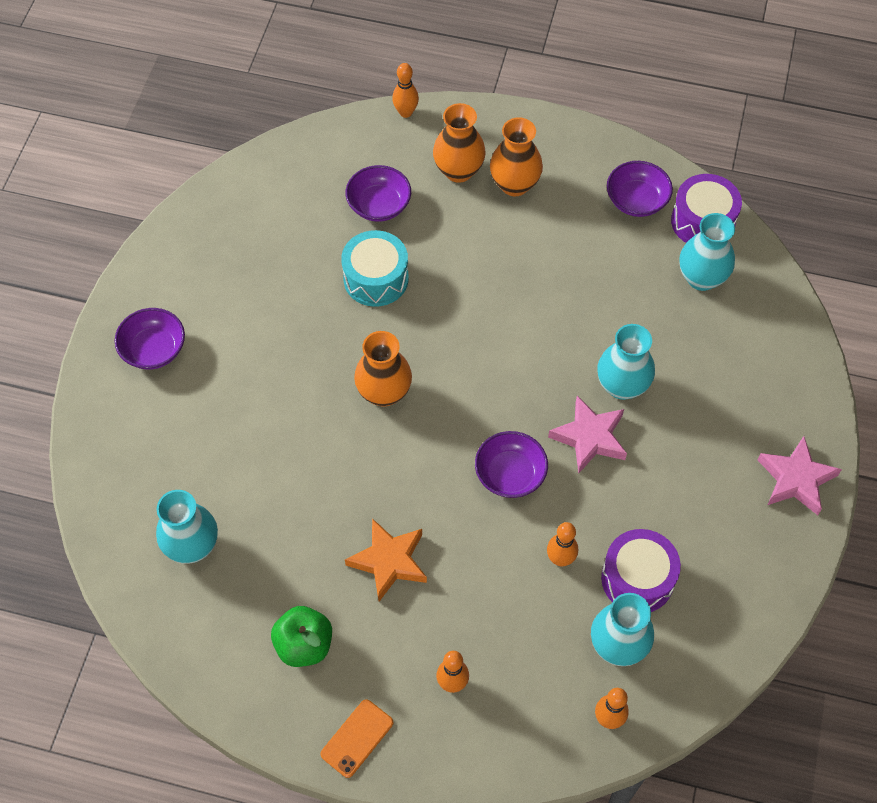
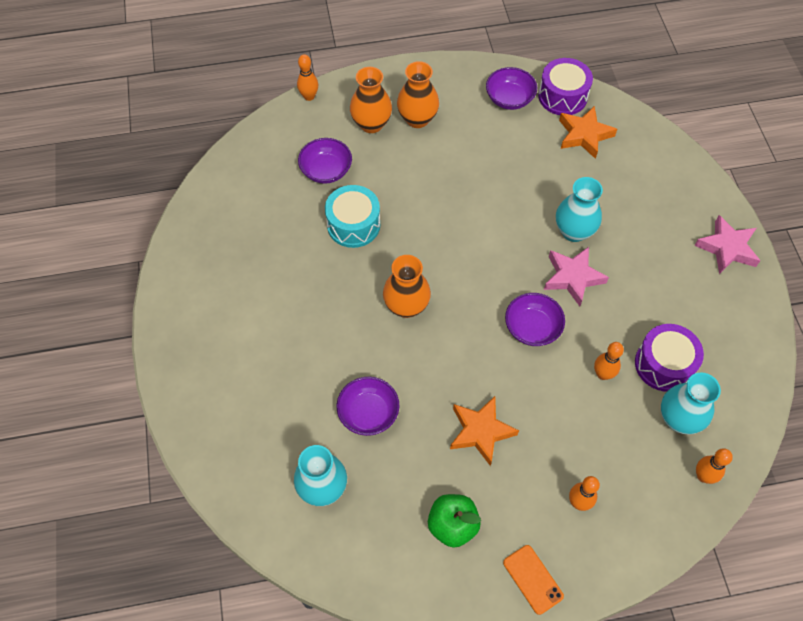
camera: 25 degrees left, 0 degrees up
purple bowl [115,308,185,370] -> purple bowl moved to [337,377,399,436]
orange phone [320,699,393,778] -> orange phone turned 45 degrees counterclockwise [503,545,564,615]
turquoise vase [679,213,735,291] -> orange star [559,106,617,159]

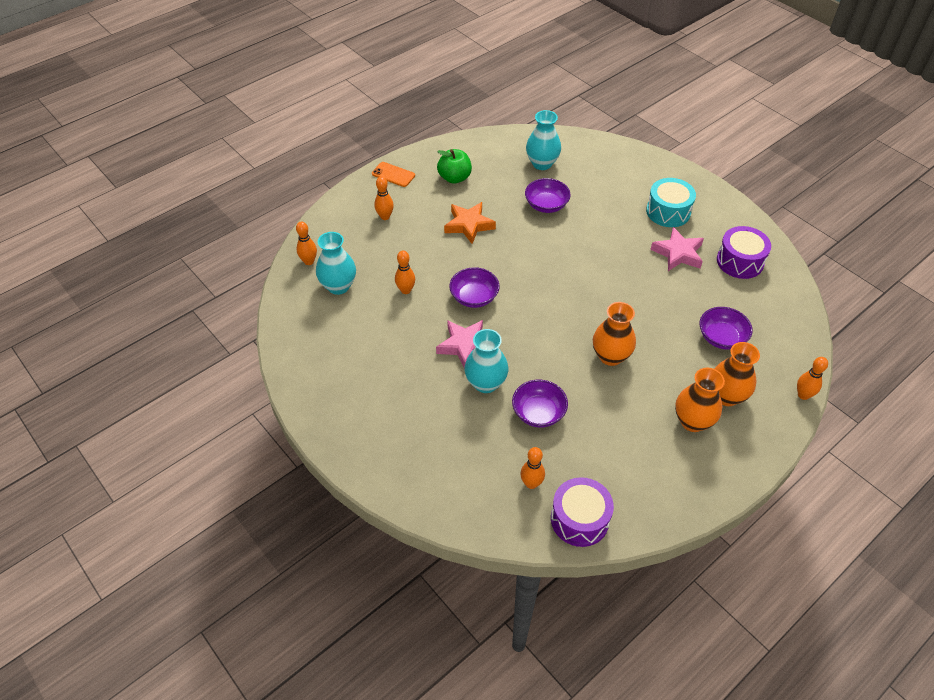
camera: 150 degrees right, 10 degrees down
turquoise drum [325,185,380,248] -> turquoise drum moved to [646,178,696,227]
orange vase [383,255,431,318] -> orange vase moved to [593,302,636,366]
purple bowl [486,67,537,110] -> purple bowl moved to [512,379,568,428]
orange star [559,106,617,159] -> orange bowling pin [520,447,545,489]
purple drum [635,324,704,392] -> purple drum moved to [717,226,771,279]
pink star [694,215,760,274] -> pink star moved to [650,227,704,271]

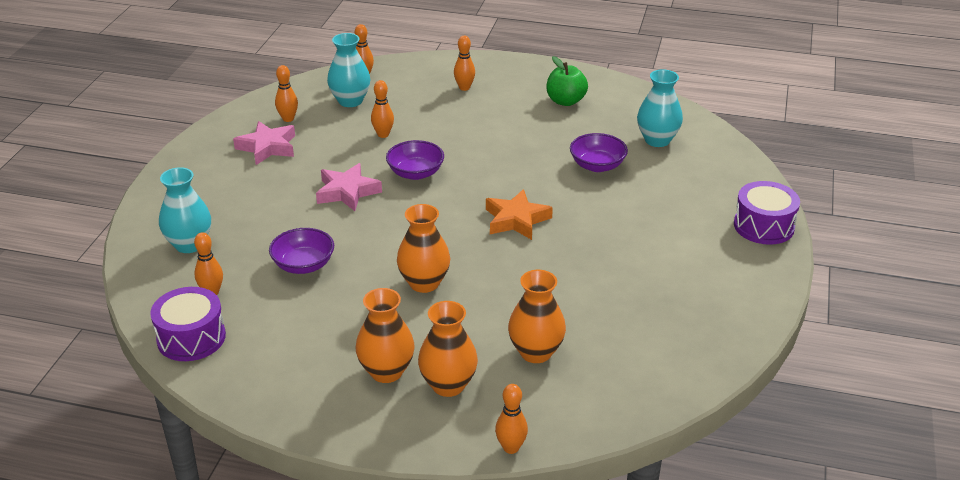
camera: 55 degrees right, 15 degrees down
orange phone [372,162,415,187] -> none
orange star [444,202,496,244] -> orange star moved to [486,189,553,240]
turquoise vase [464,329,508,393] -> turquoise vase moved to [159,167,211,253]
turquoise drum [646,178,696,227] -> none
pink star [650,227,704,271] -> pink star moved to [233,121,295,165]
purple bowl [700,307,753,350] -> orange vase [508,270,566,363]
purple drum [717,226,771,279] -> purple drum moved to [734,181,800,245]
none -> orange bowling pin [275,65,298,122]

